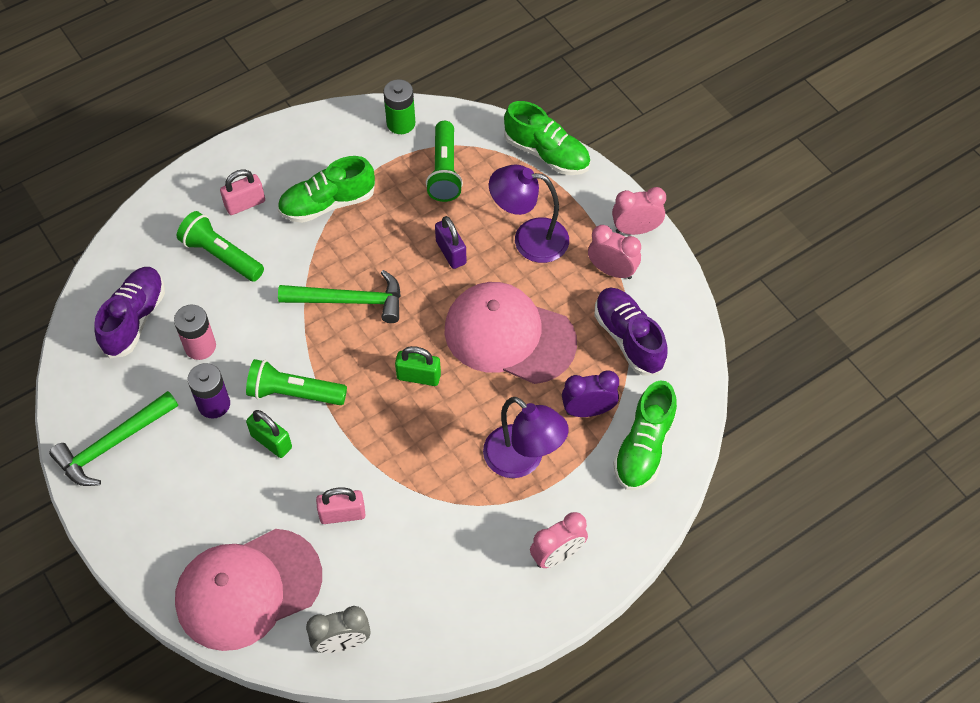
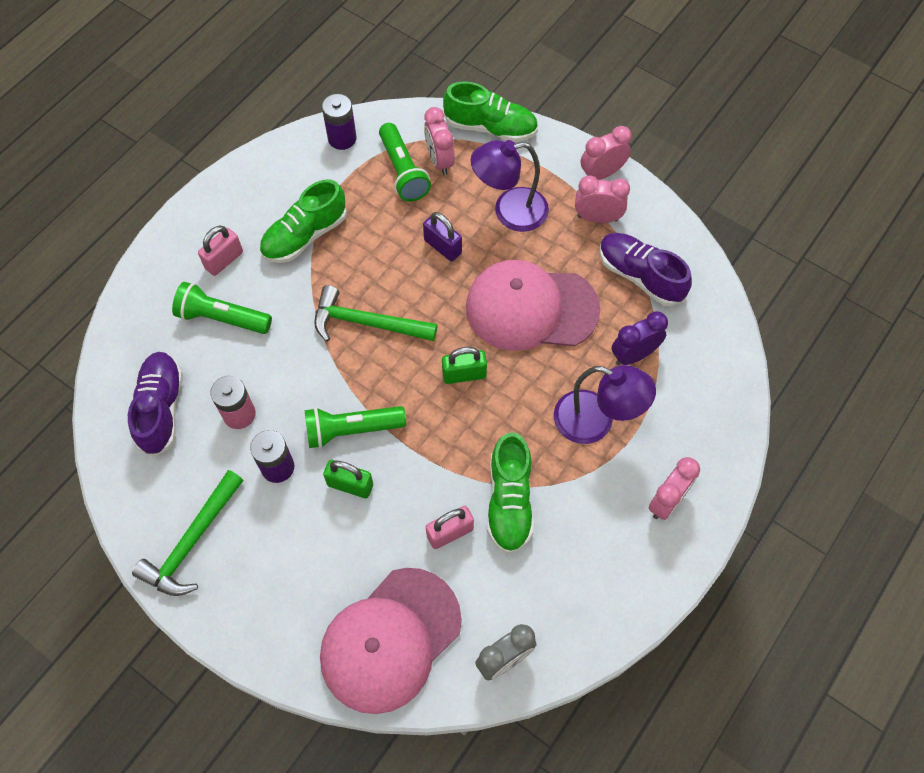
camera: 20 degrees left, 5 degrees up
green hammer [278,270,401,323] -> green hammer turned 150 degrees counterclockwise [314,285,438,341]
green battery [383,79,415,134] -> purple battery [322,94,356,150]
green shoe [613,380,677,490] -> green shoe moved to [487,432,534,554]
none -> pink clock [424,107,455,175]

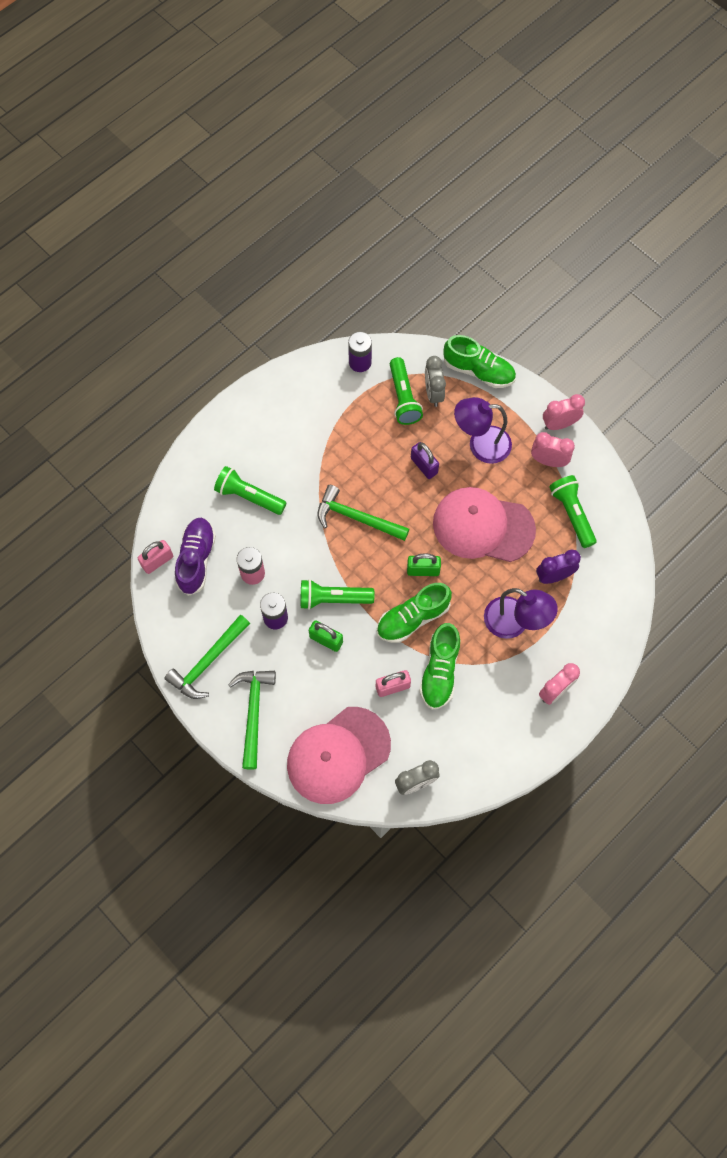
camera: 10 degrees right, 5 degrees up
pink padlock [198,226,243,276] -> pink padlock moved to [138,540,173,574]
green shoe [259,179,347,263] -> green shoe moved to [377,583,452,643]
pink clock [424,107,455,175] -> grey clock [425,356,446,407]
purple shoe [600,233,692,306] -> green flashlight [549,475,597,548]
none -> green hammer [228,671,276,770]

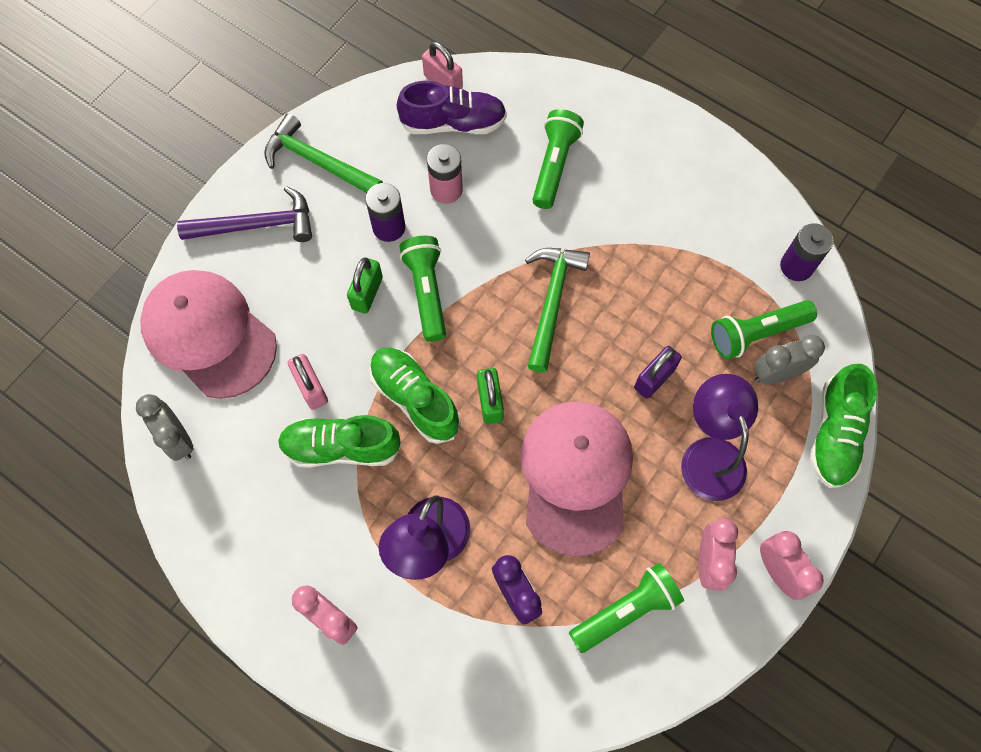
camera: 80 degrees right, 0 degrees up
green hammer [228,671,276,770] -> purple hammer [177,186,312,242]

